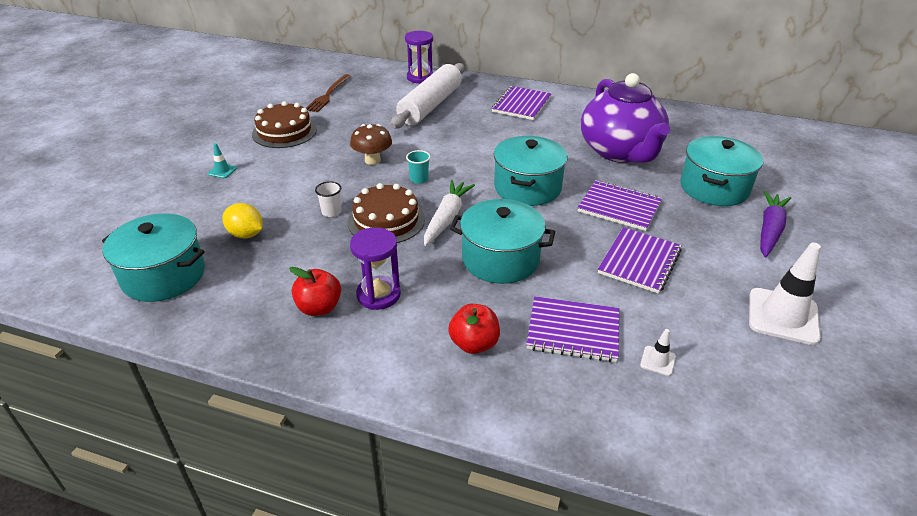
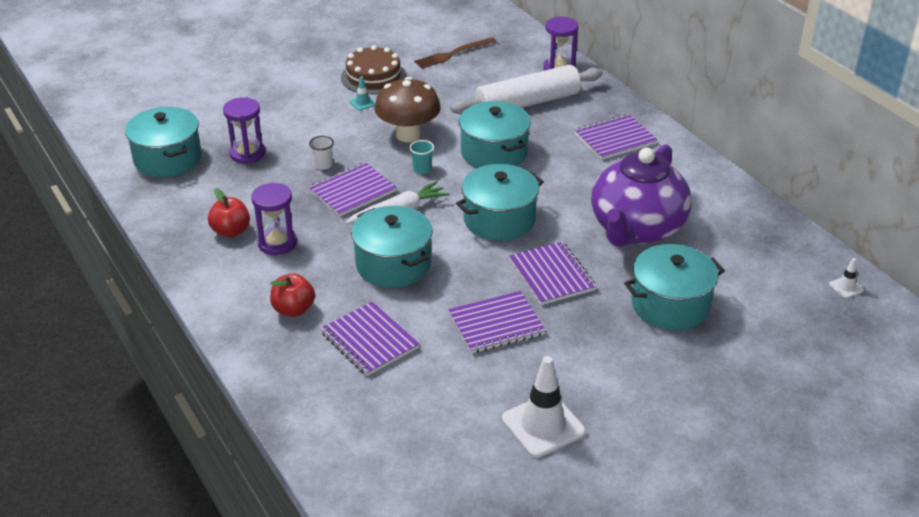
camera: 40 degrees right, 0 degrees up
turquoise traffic cone [208,143,237,178] -> turquoise traffic cone moved to [350,76,376,111]
yellow lemon [223,203,263,238] -> purple hourglass [223,97,265,164]
brown cake [348,183,425,243] -> purple notebook [309,162,397,217]
brown mushroom [350,124,392,165] -> brown mushroom [375,77,440,142], size x1.53
white traffic cone [640,329,676,376] -> white traffic cone moved to [829,258,864,298]
purple carrot [760,191,791,257] -> none
none -> turquoise pot [459,101,531,168]

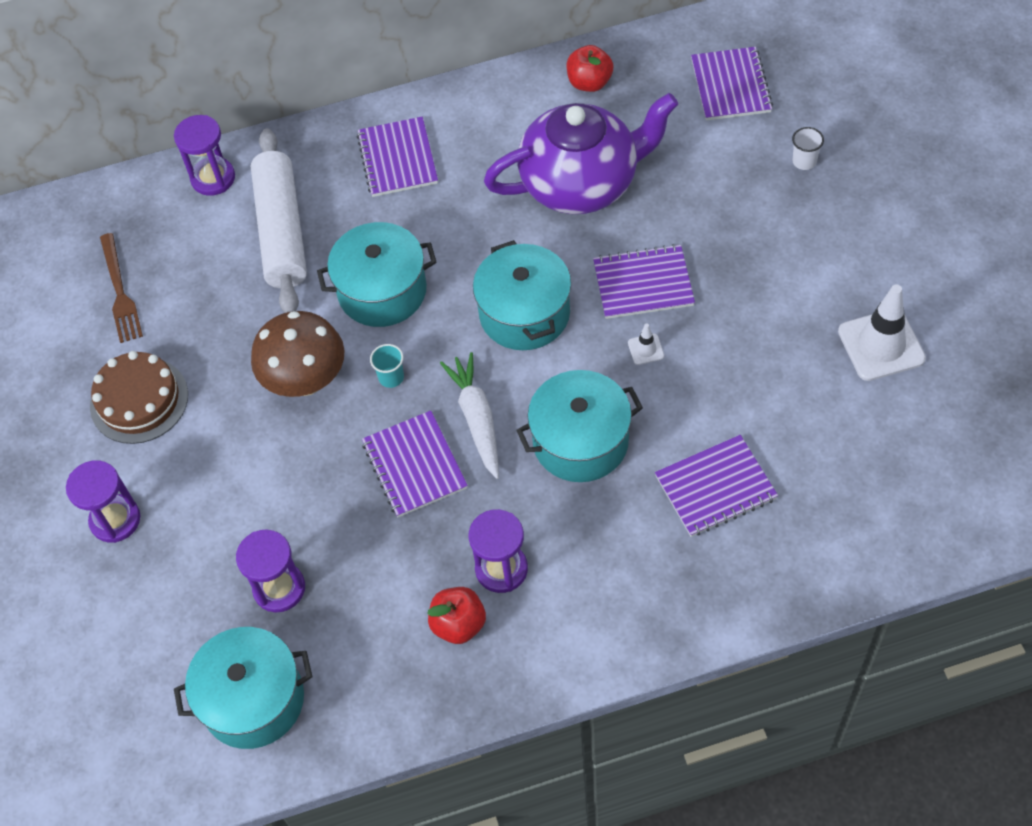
camera: 70 degrees left, 20 degrees up
red apple [270,273,315,317] -> red apple moved to [567,45,614,92]
white cup [309,136,334,170] -> white cup moved to [792,127,824,170]
turquoise traffic cone [350,76,376,111] -> none
purple notebook [448,291,546,354] -> purple notebook moved to [691,47,773,121]
purple teapot [591,144,692,247] -> purple teapot turned 60 degrees counterclockwise [484,93,678,214]
turquoise pot [624,244,725,330] -> none
white traffic cone [829,258,864,298] -> white traffic cone moved to [628,323,664,365]
none -> purple hourglass [66,460,140,543]

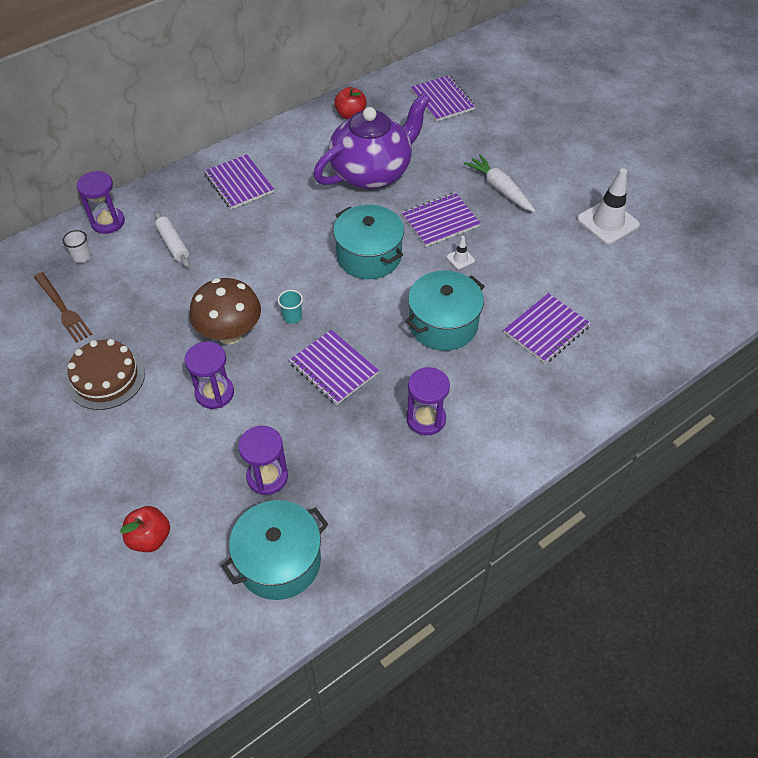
camera: 25 degrees left, 5 degrees down
purple hourglass [66,460,140,543] -> purple hourglass moved to [185,341,234,409]
white rolling pin [251,128,307,313] -> white rolling pin [154,211,190,268], size x0.50
turquoise pot [317,222,437,327] -> none
red apple [427,587,486,644] -> red apple moved to [120,506,170,552]
white carrot [440,352,499,479] -> white carrot moved to [464,154,536,212]
white cup [792,127,824,170] -> white cup moved to [63,230,91,263]

